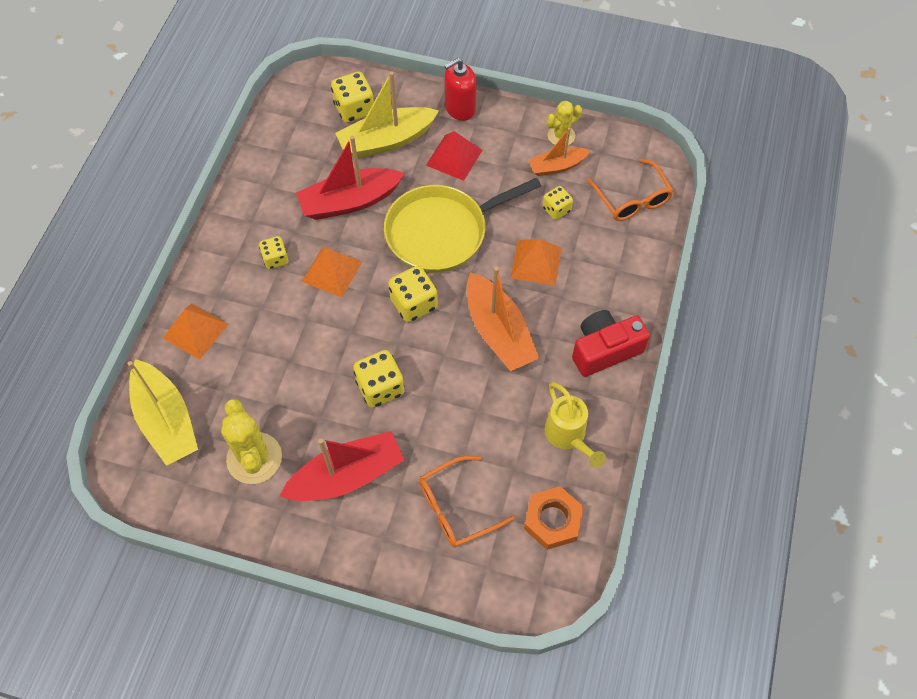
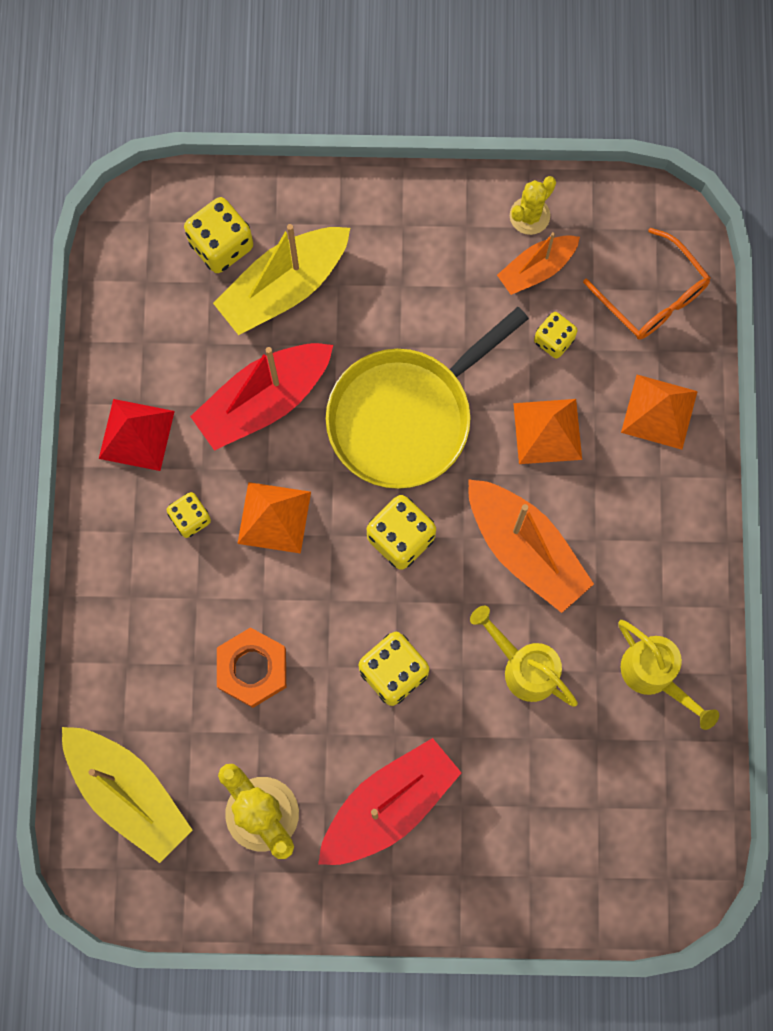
camera: 15 degrees left, 15 degrees up
orange pyramid [163,304,228,360] -> orange pyramid moved to [621,375,698,450]
orange glasses [419,456,515,547] -> none
red pyramid [426,131,482,181] -> red pyramid moved to [99,399,175,471]
red soap dispenser [444,58,476,121] -> none
orange nut [524,486,584,550] -> orange nut moved to [217,627,286,708]
red camera [572,310,650,377] -> none
none -> yellow watering can [470,606,578,707]

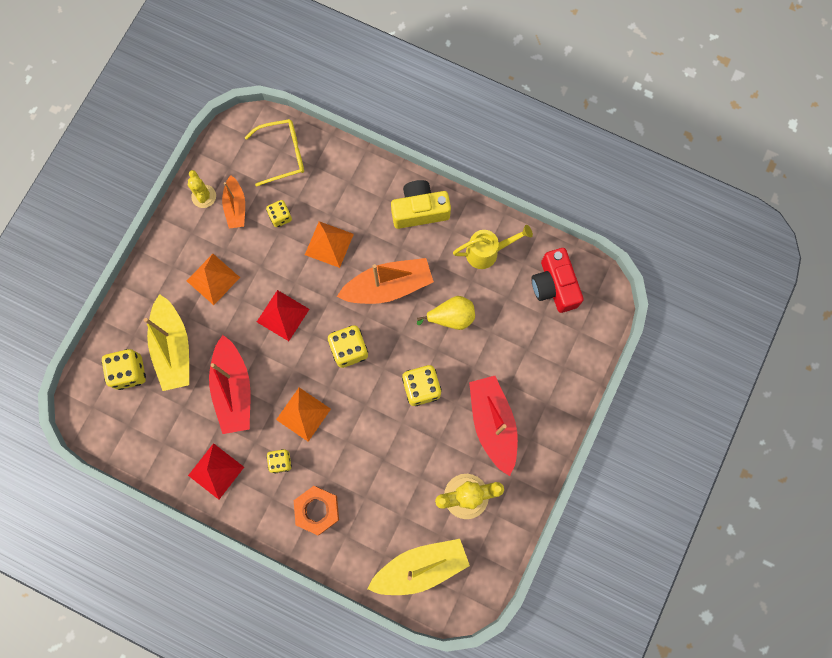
camera: 65 degrees left, 0 degrees up
orange nut [217,627,286,708] -> orange nut moved to [294,486,339,535]
yellow pan [326,307,529,489] -> red pyramid [257,290,309,341]
yellow watering can [470,606,578,707] -> yellow pear [417,296,475,330]
orange glasses [583,228,710,340] -> yellow glasses [245,119,304,187]
orange pyramid [621,375,698,450] -> orange pyramid moved to [187,254,240,305]
none -> yellow camera [391,180,451,229]
none -> red camera [531,248,583,313]

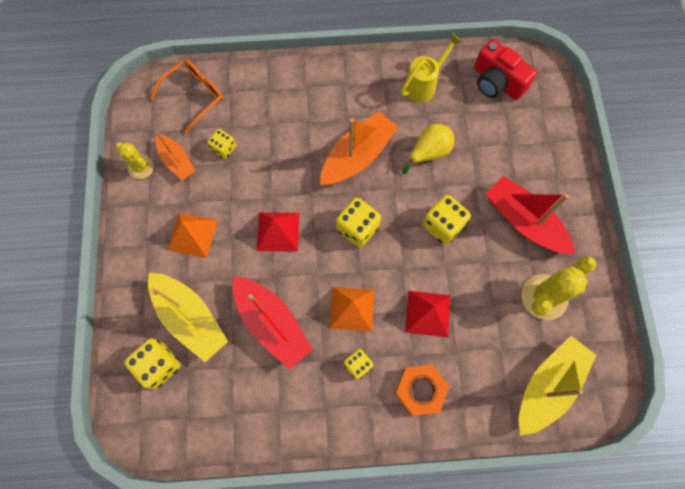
camera: 30 degrees left, 5 degrees down
red pyramid [188,443,244,500] -> red pyramid moved to [405,291,451,337]
yellow glasses [245,119,304,187] -> orange glasses [150,59,223,134]
orange pyramid [305,221,354,268] -> none
yellow camera [391,180,451,229] -> none

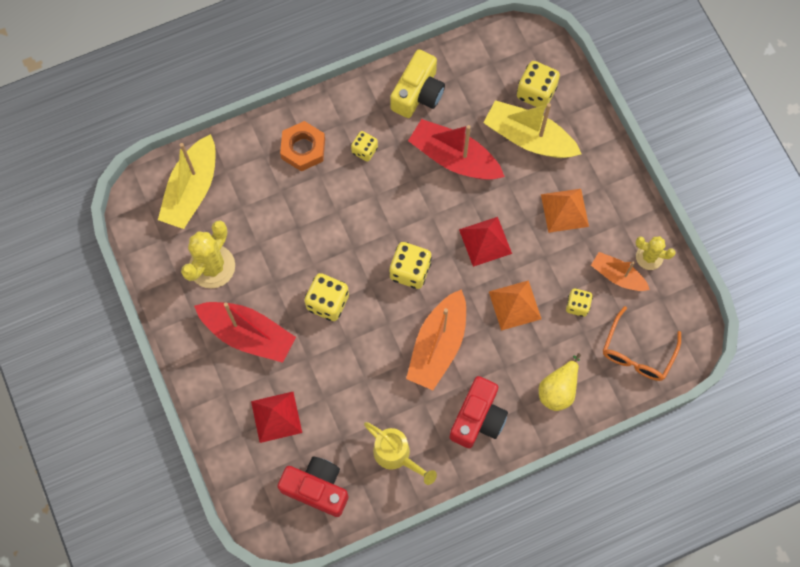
camera: 160 degrees right, 0 degrees up
orange pyramid [329,287,374,332] -> orange pyramid moved to [489,280,541,331]
yellow watering can [401,33,462,102] -> yellow watering can turned 75 degrees counterclockwise [364,422,437,485]
yellow pear [402,124,454,174] -> yellow pear moved to [539,353,581,411]
red pyramid [405,291,451,337] -> red pyramid moved to [251,392,302,443]
none -> yellow camera [390,50,445,118]
none -> red camera [449,376,508,448]

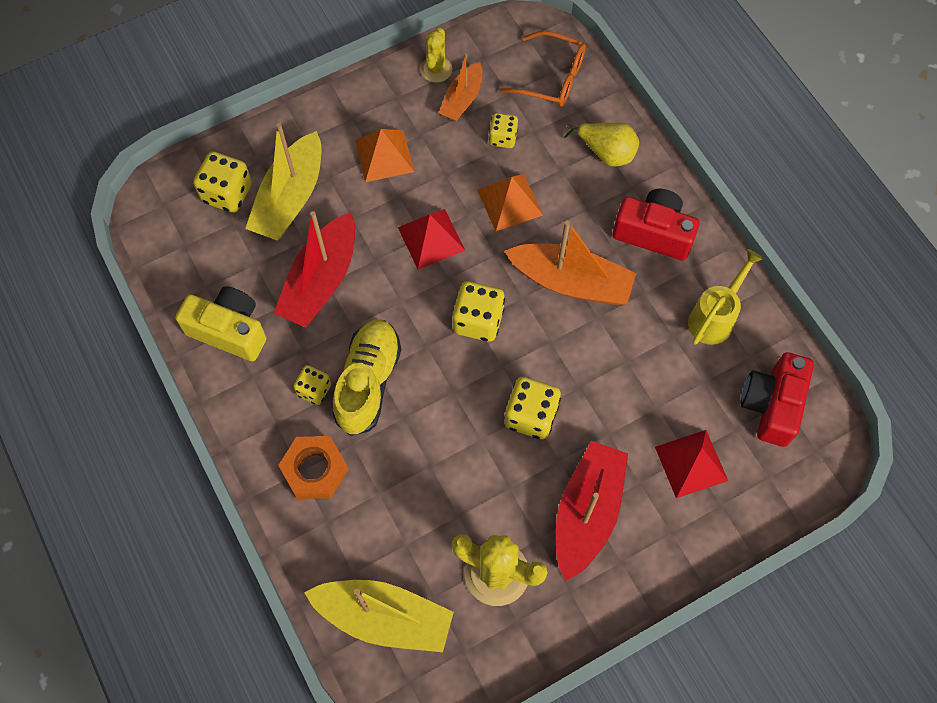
camera: 95 degrees left, 5 degrees down
none -> yellow shoe [333,319,401,436]

